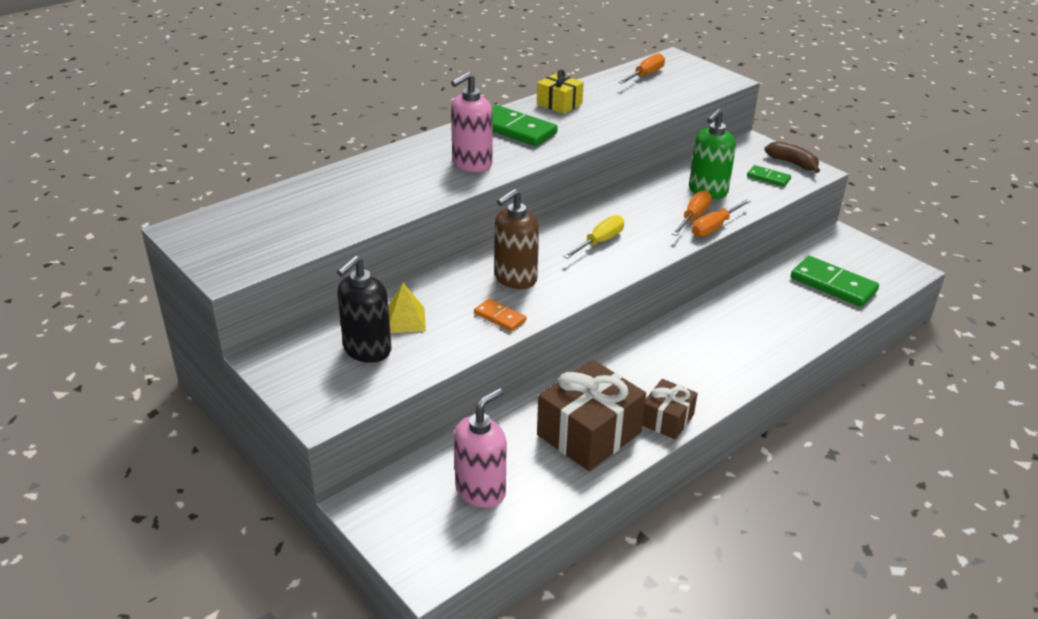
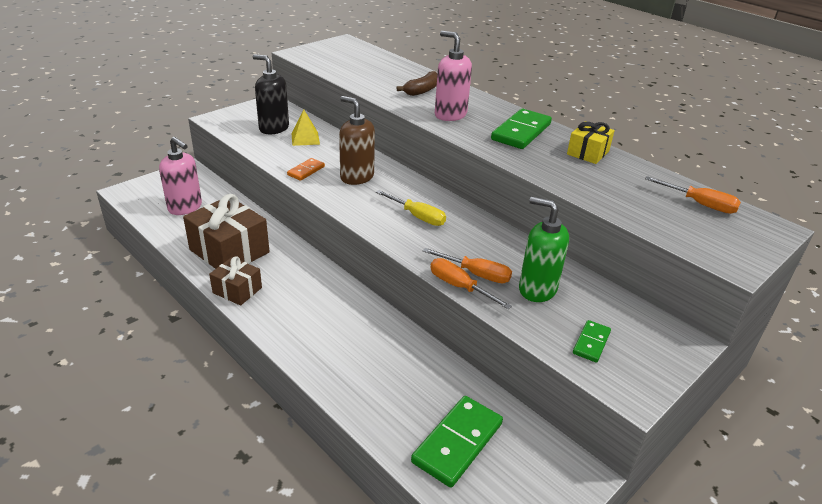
camera: 85 degrees right, 0 degrees up
brown banana [765,141,820,173] -> brown banana moved to [397,71,437,96]

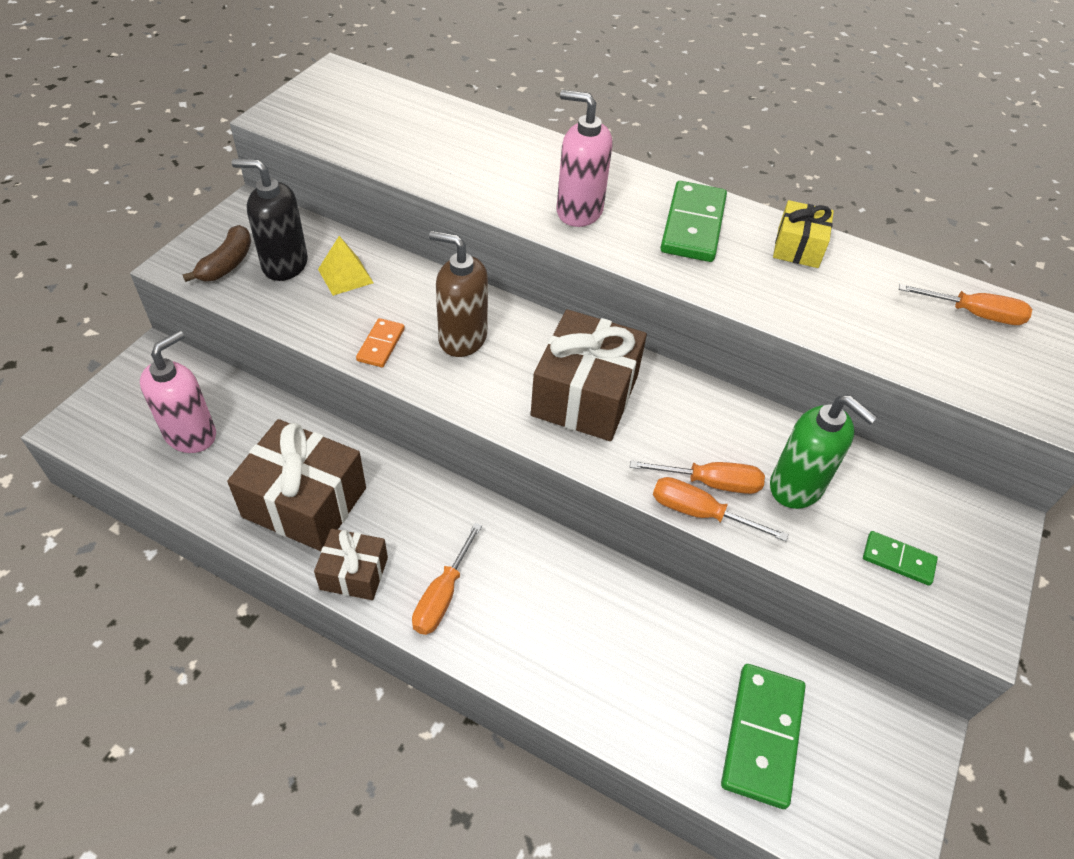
camera: 20 degrees left, 15 degrees up
pink soap dispenser [159,137,202,215] -> pink soap dispenser turned 75 degrees counterclockwise [140,331,216,453]
yellow screwdriver [376,190,446,226] -> brown gift [531,309,647,441]
brown banana [397,71,437,96] -> brown banana moved to [182,225,251,282]
green soap dispenser [519,197,569,302] -> green soap dispenser turned 150 degrees counterclockwise [770,395,877,509]
green domino [573,320,611,363] -> green domino turned 75 degrees counterclockwise [863,531,938,586]
none -> orange screwdriver [412,523,482,635]

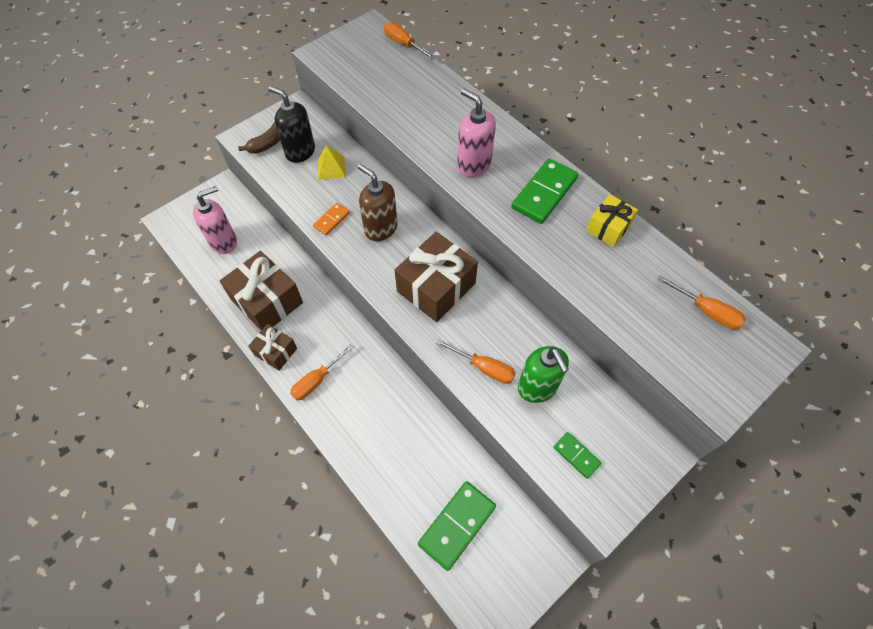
camera: 25 degrees right, 10 degrees up
orange screwdriver [653,477,788,541] -> orange screwdriver moved to [384,22,435,60]

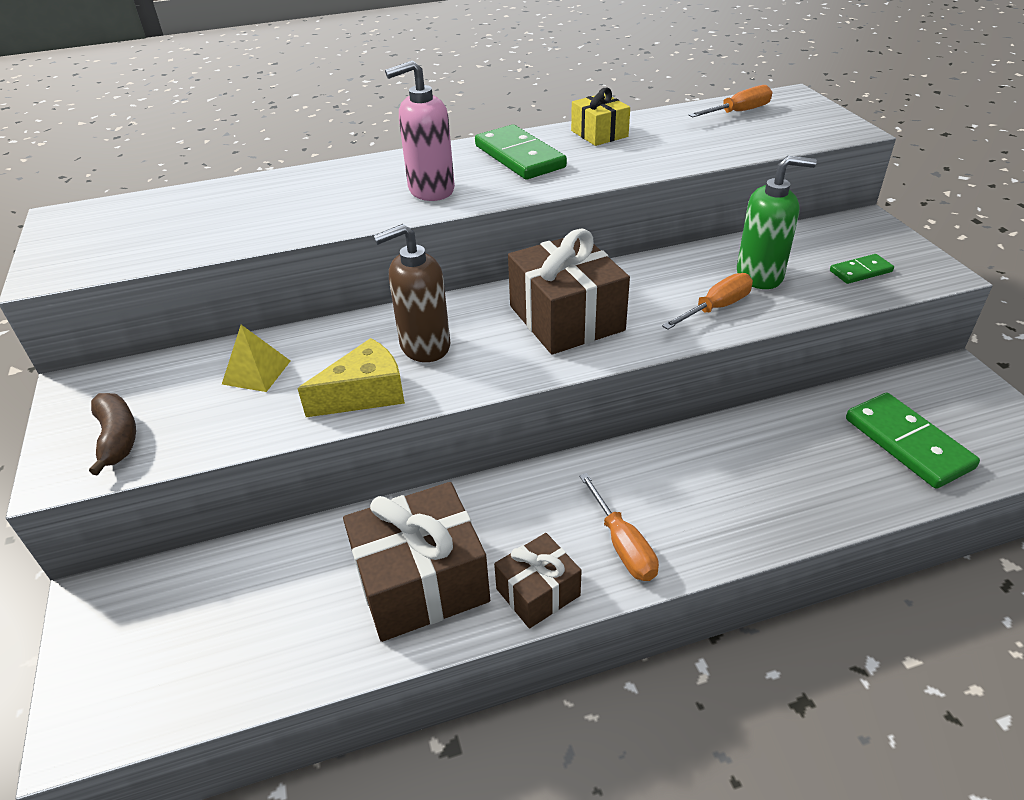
camera: 65 degrees left, 20 degrees down
pink soap dispenser [193,186,237,254] -> none
black soap dispenser [268,86,315,163] -> none
orange domino [313,203,350,235] -> yellow cheese [298,338,405,417]
orange screwdriver [384,22,435,60] -> none

